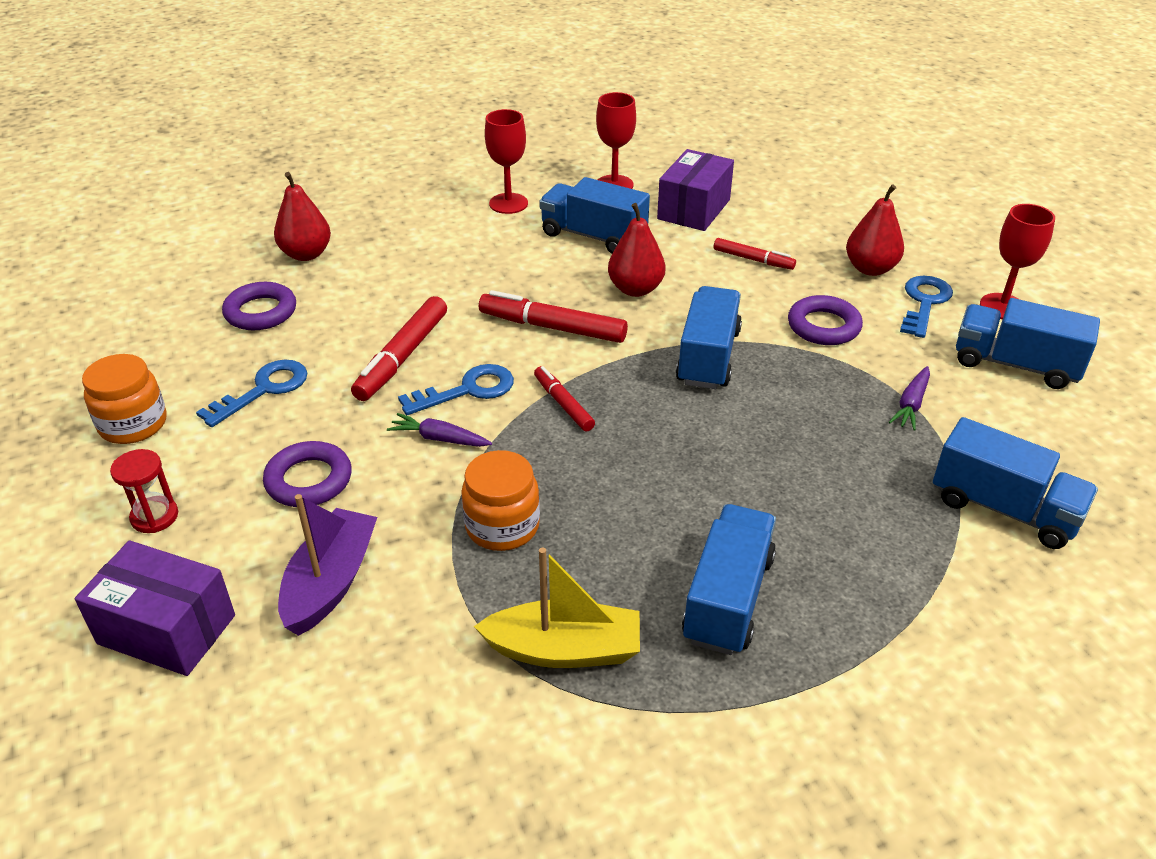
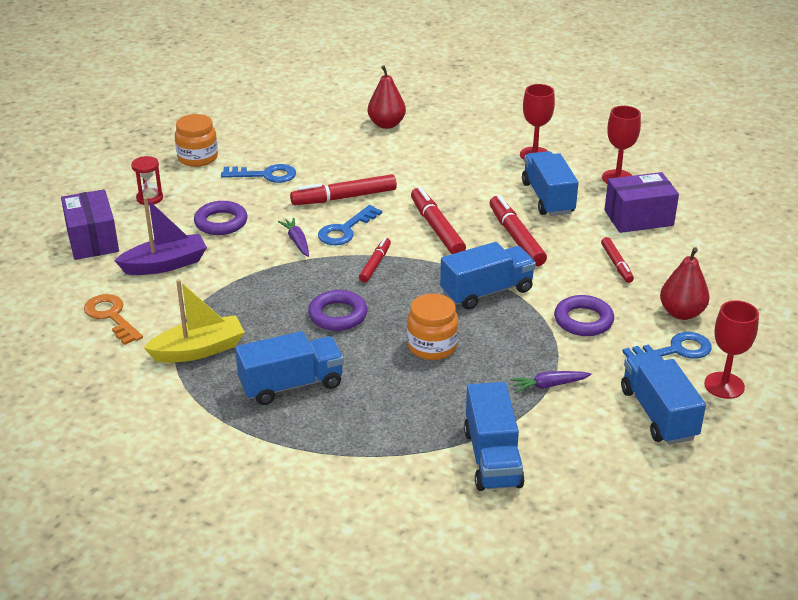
camera: 50 degrees right, 5 degrees down
purple ring [222,282,296,330] -> purple ring moved to [308,290,367,331]
blue key [398,364,514,415] -> blue key turned 105 degrees clockwise [318,205,382,245]
orange jar [461,450,540,551] -> orange jar moved to [407,293,458,360]
yellow boat [474,548,640,668] -> yellow boat turned 75 degrees counterclockwise [144,279,244,363]
red pear [608,203,665,297] -> red marker [489,195,547,266]
none -> orange key [84,294,143,345]

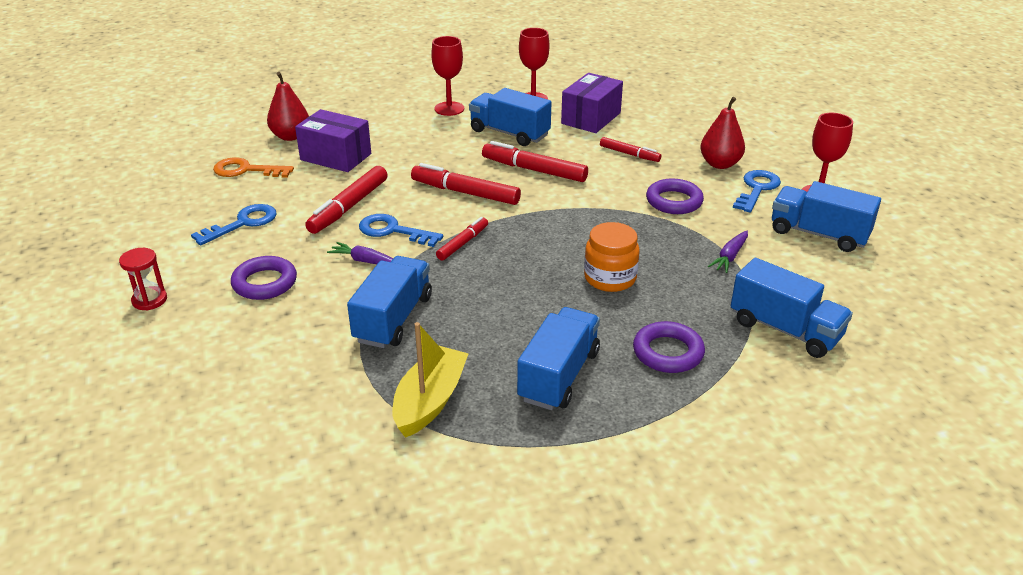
camera: 45 degrees left, 0 degrees up
purple box [61,189,119,260] -> purple box moved to [295,109,371,172]
orange key [84,294,143,345] -> orange key moved to [213,157,294,178]
purple boat [115,197,207,275] -> none
orange jar [175,114,218,167] -> none
purple ring [308,290,367,331] -> purple ring moved to [633,321,705,373]
blue key [318,205,382,245] -> blue key turned 120 degrees clockwise [359,214,443,247]
red marker [359,238,391,282] -> red marker turned 60 degrees clockwise [436,217,488,261]
blue truck [440,242,536,310] -> blue truck moved to [347,256,432,348]

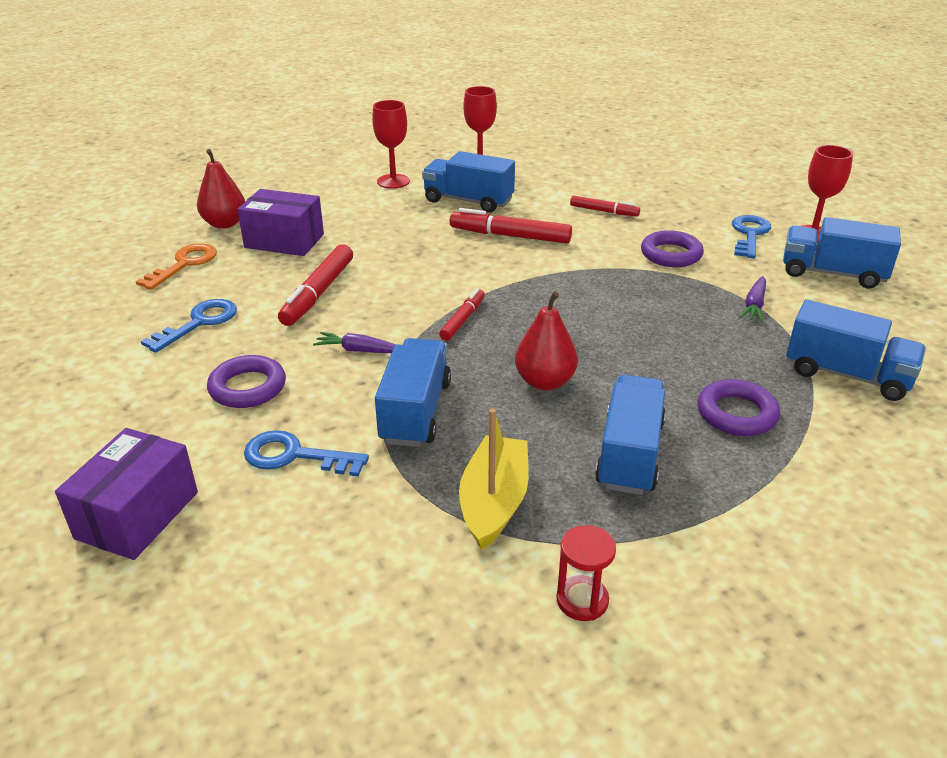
camera: 10 degrees left, 0 degrees up
red hourglass [119,248,167,311] -> red hourglass moved to [556,525,616,621]
orange key [213,157,294,178] -> orange key turned 120 degrees clockwise [135,243,217,290]
blue key [359,214,443,247] -> blue key moved to [244,430,369,477]
red marker [411,163,521,205] -> none
purple box [561,73,623,133] -> purple box moved to [55,428,198,560]
orange jar [584,222,640,292] -> none
red pear [700,97,745,169] -> red pear moved to [515,292,578,390]

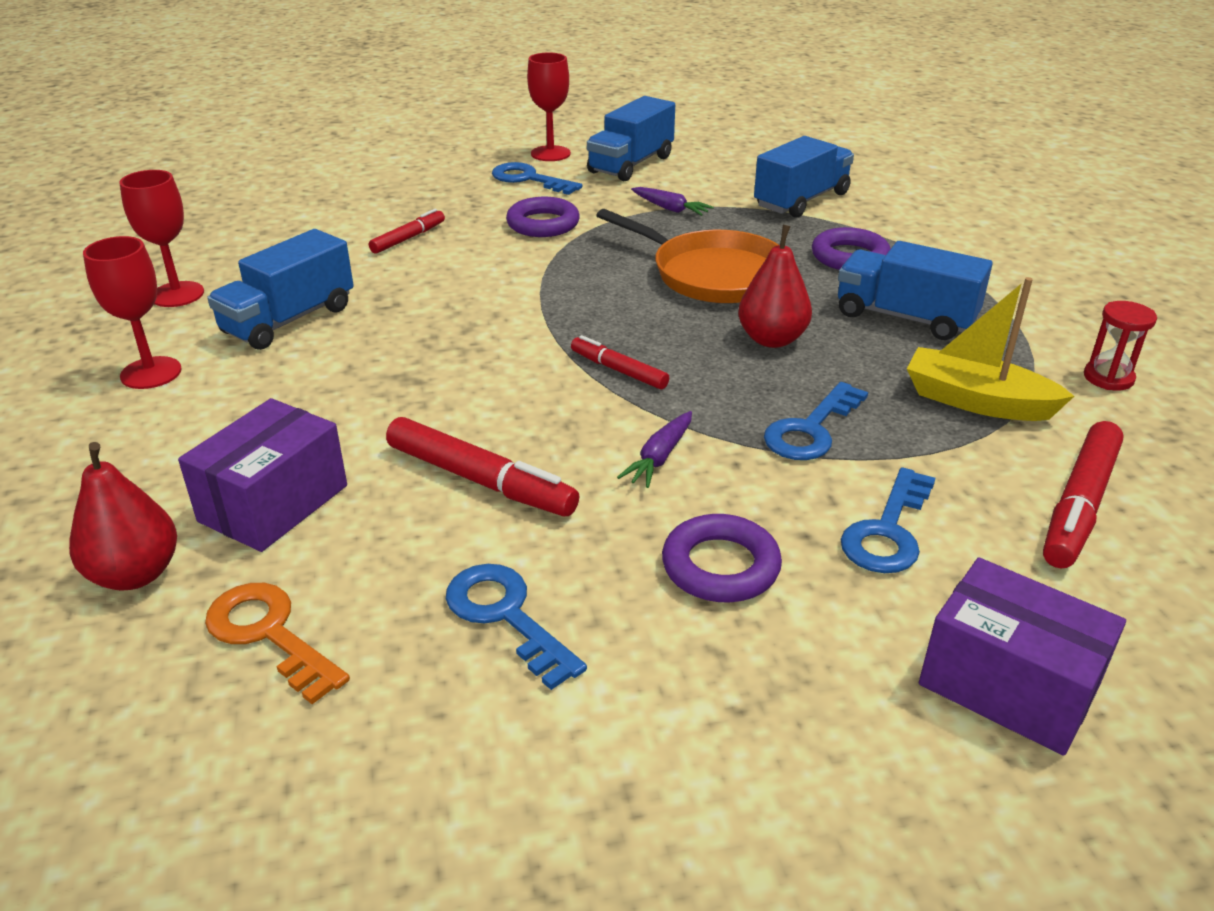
camera: 75 degrees left, 0 degrees up
blue truck [375,338,451,447] -> blue key [764,382,868,460]
red marker [450,208,572,244] -> red marker moved to [1043,421,1124,568]
none -> orange pan [596,209,779,303]

